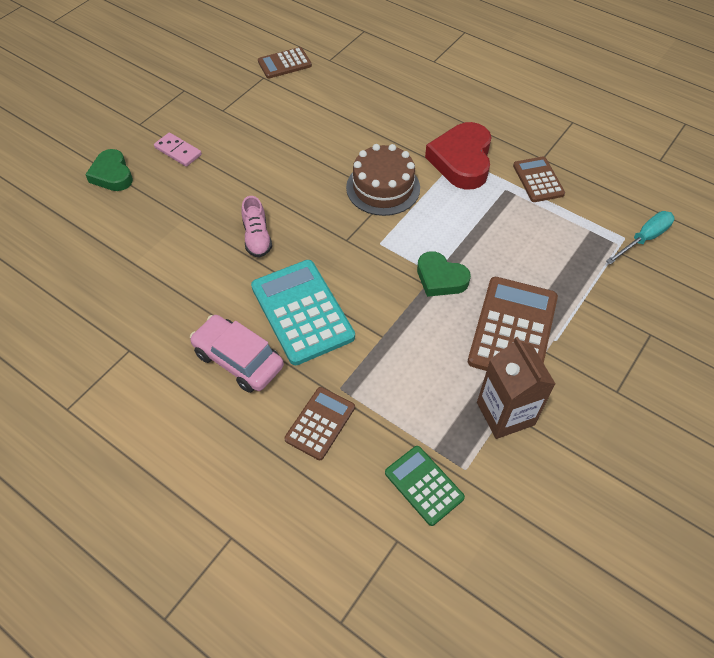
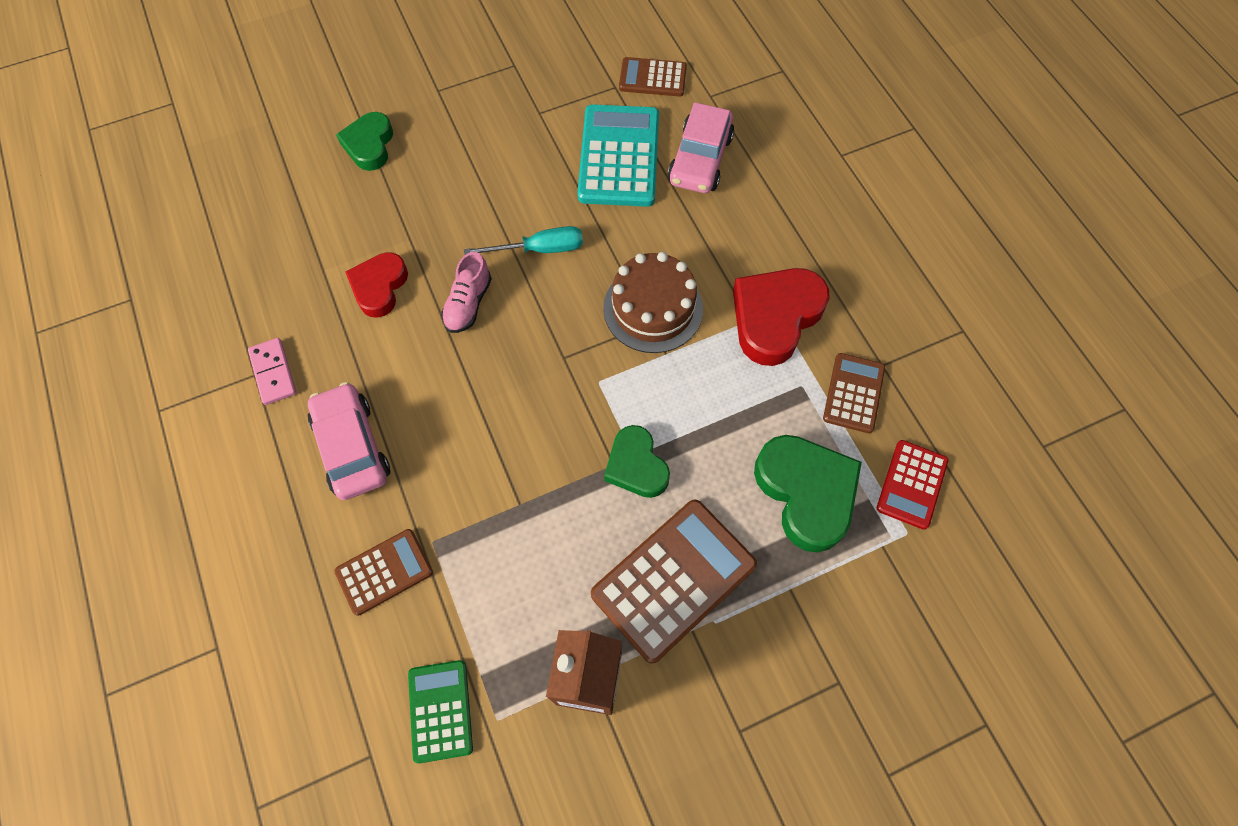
camera: 30 degrees right, 10 degrees up
pink domino [154,133,202,167] -> pink domino moved to [248,338,297,405]
turquoise calculator [251,260,355,365] -> turquoise calculator moved to [577,104,659,207]
turquoise screwdriver [606,211,674,265] -> turquoise screwdriver moved to [464,226,583,255]
none -> red heart [346,252,408,318]
none -> pink car [668,102,735,193]
none -> green heart [754,435,862,553]
none -> red calculator [877,440,948,530]

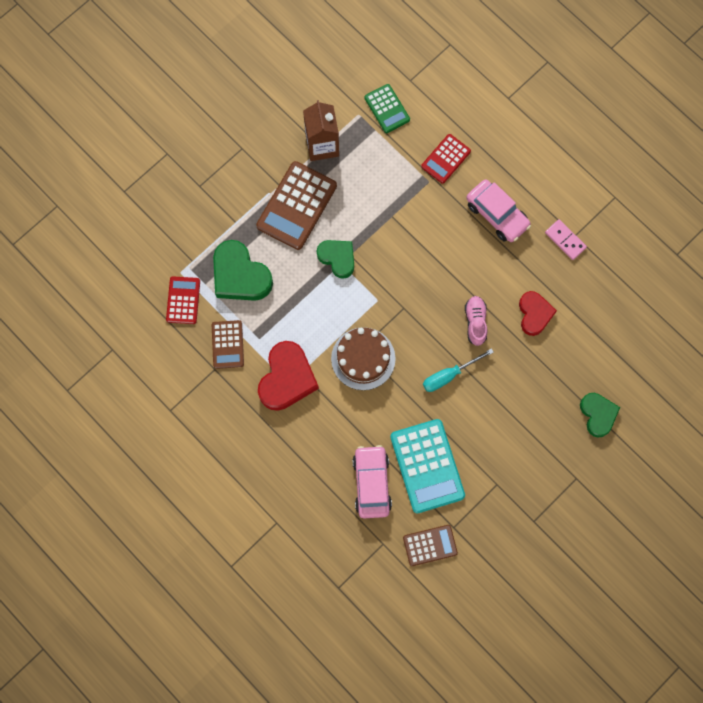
camera: 160 degrees right, 10 degrees up
brown calculator [334,529,433,616] -> red calculator [421,134,471,184]

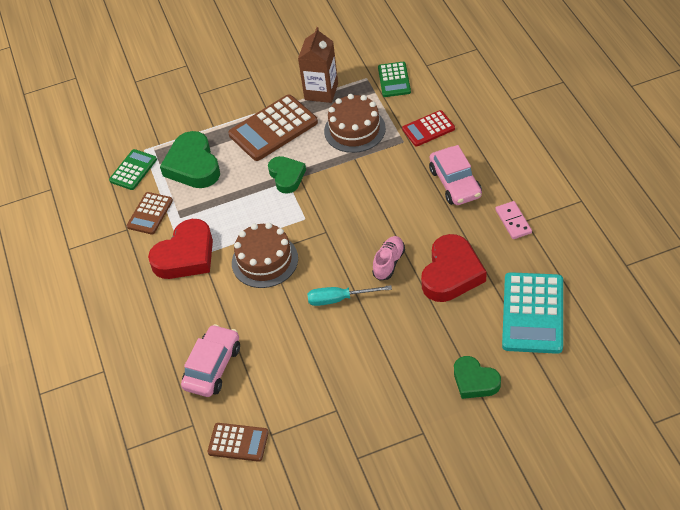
camera: 30 degrees right, 25 degrees down
red calculator [166,277,200,324] -> green calculator [109,149,157,190]
turquoise calculator [390,419,465,513] -> turquoise calculator moved to [502,272,563,354]
red heart [519,291,557,336] -> red heart [421,234,486,302], size x1.57
green heart [580,393,620,438] -> green heart turned 120 degrees clockwise [454,356,501,399]
none -> brown cake [324,94,386,153]

